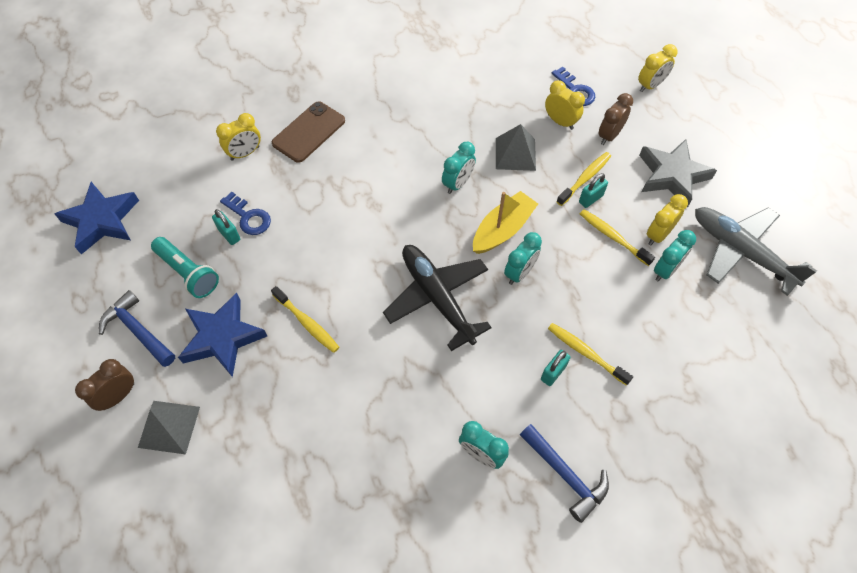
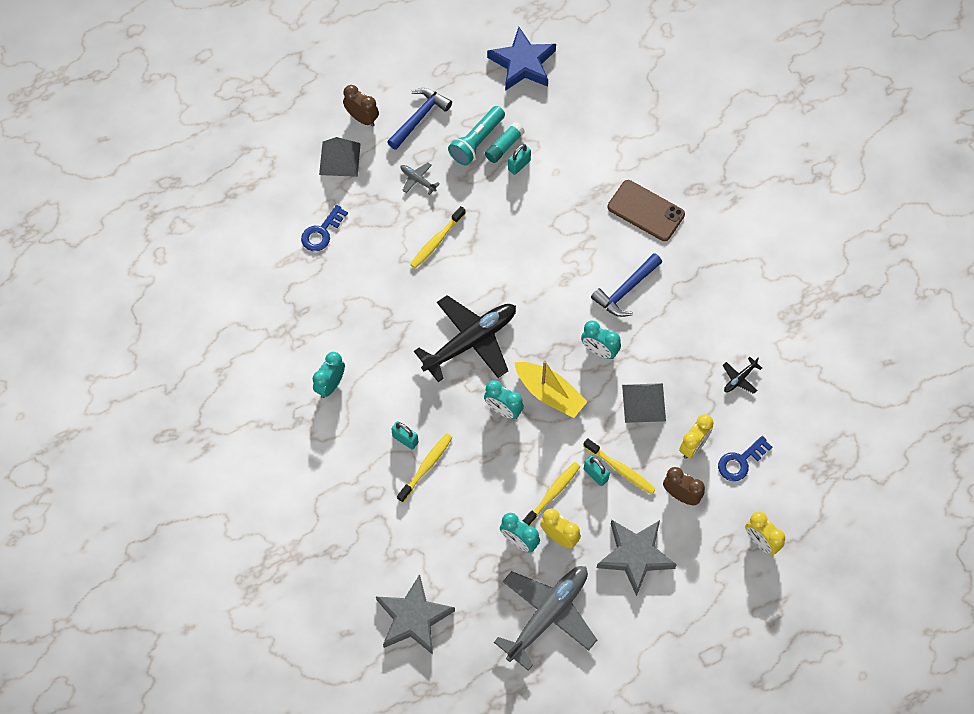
camera: 85 degrees right, 5 degrees up
blue star [178,293,267,377] -> grey plane [400,163,440,195]
yellow clock [216,113,261,161] -> none
blue key [220,192,271,235] -> blue key moved to [301,205,348,251]
blue hammer [520,424,609,523] -> blue hammer moved to [591,253,662,317]
none -> grey star [376,574,455,655]
none -> turquoise glue stick [485,122,525,163]
none -> black plane [723,357,762,394]

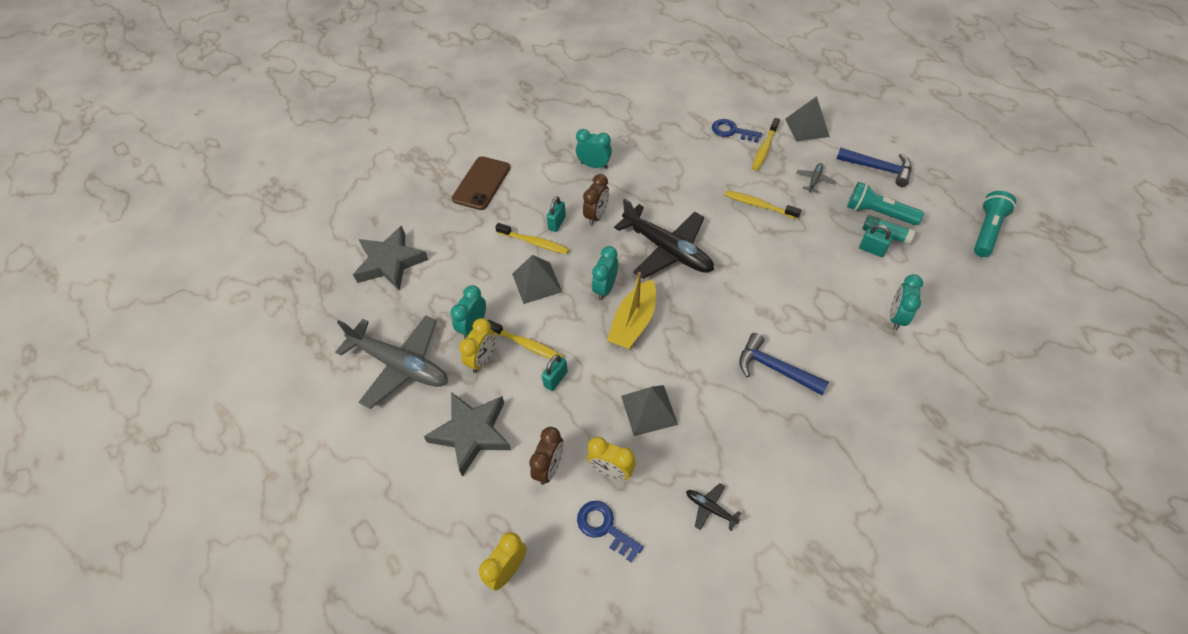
camera: 80 degrees right, 10 degrees down
brown clock [343,85,379,127] -> brown clock moved to [583,174,609,226]
blue star [487,27,556,91] -> turquoise flashlight [974,191,1016,257]
turquoise clock [581,321,621,359] -> turquoise clock moved to [890,274,923,330]
yellow toothbrush [583,438,656,495] -> yellow toothbrush moved to [752,118,780,171]
brown phone [607,180,685,241] -> brown phone moved to [452,156,510,210]
none -> grey pyramid [512,255,562,304]

